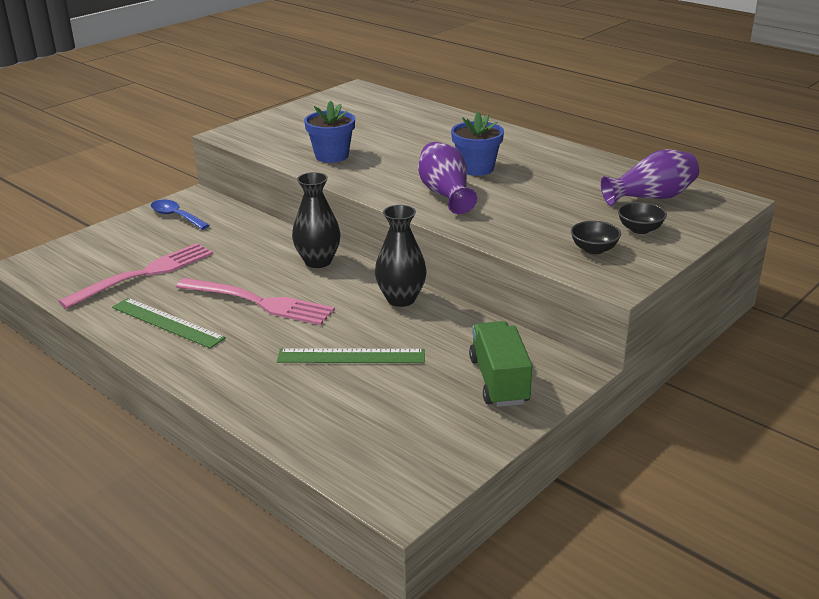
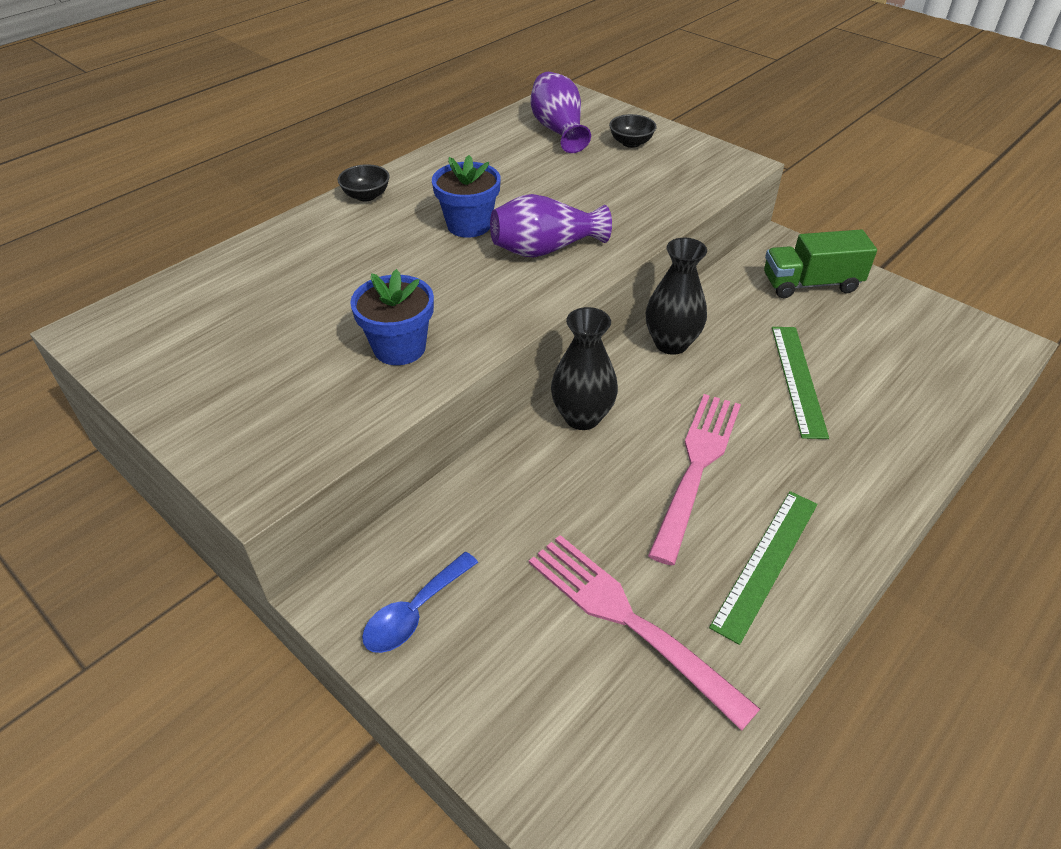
camera: 90 degrees left, 15 degrees up
black bowl [571,221,621,254] -> black bowl moved to [337,164,390,201]

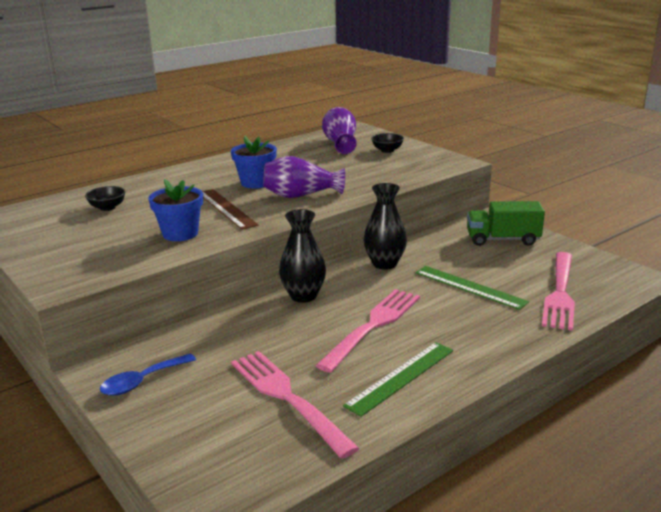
camera: 10 degrees right, 20 degrees down
black bowl [337,164,390,201] -> black bowl moved to [85,186,125,211]
green ruler [772,327,829,439] -> green ruler turned 60 degrees counterclockwise [415,266,529,310]
none -> brown ruler [202,189,258,230]
none -> pink fork [542,252,575,331]

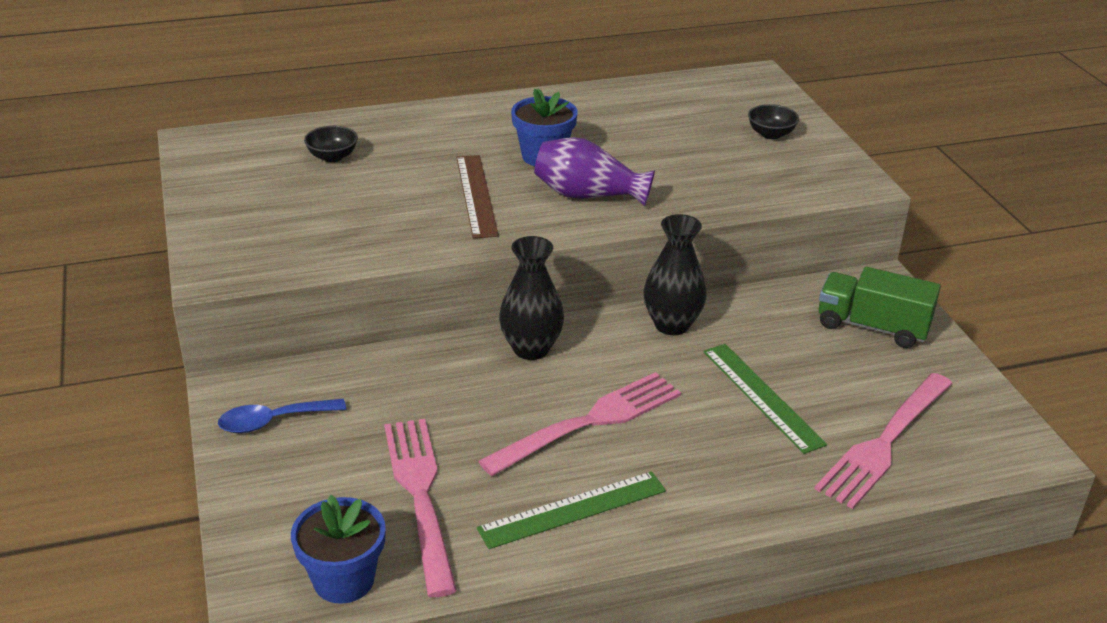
camera: 20 degrees right, 10 degrees up
blue flower pot [148,179,203,241] -> blue flower pot moved to [291,495,386,604]
purple vase [322,107,357,154] -> none

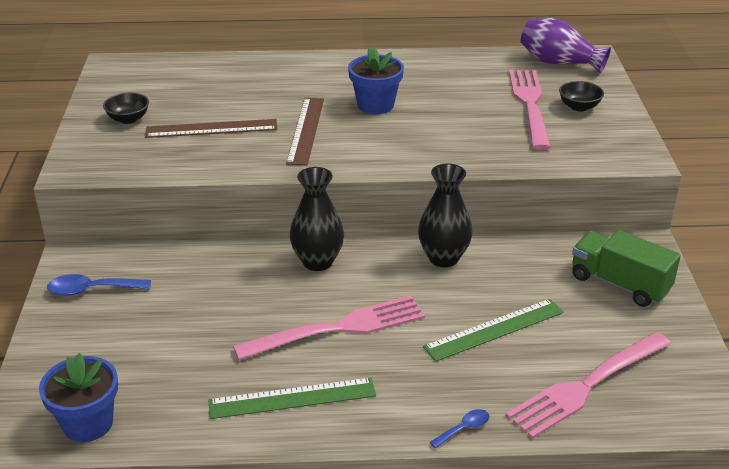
camera: 15 degrees right, 0 degrees up
black bowl [304,126,358,162] -> black bowl moved to [103,92,149,124]
pink fork [384,419,457,597] -> pink fork moved to [509,70,551,150]
purple vase [534,137,655,207] -> purple vase moved to [520,18,611,74]
green ruler [703,344,827,454] -> green ruler turned 75 degrees clockwise [423,299,564,362]
none -> brown ruler [145,119,278,138]
none -> blue spoon [430,409,489,448]

